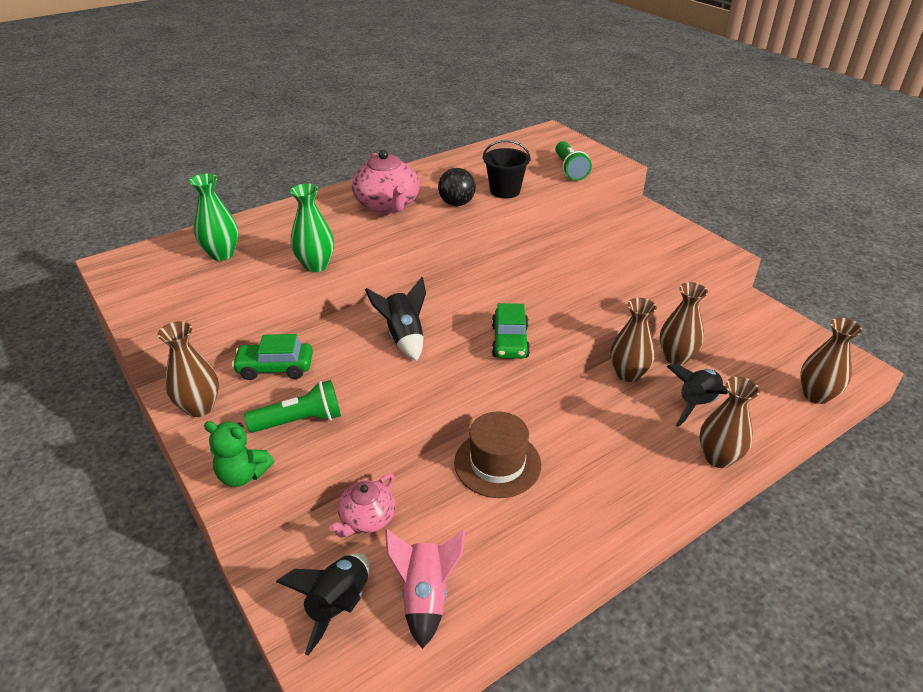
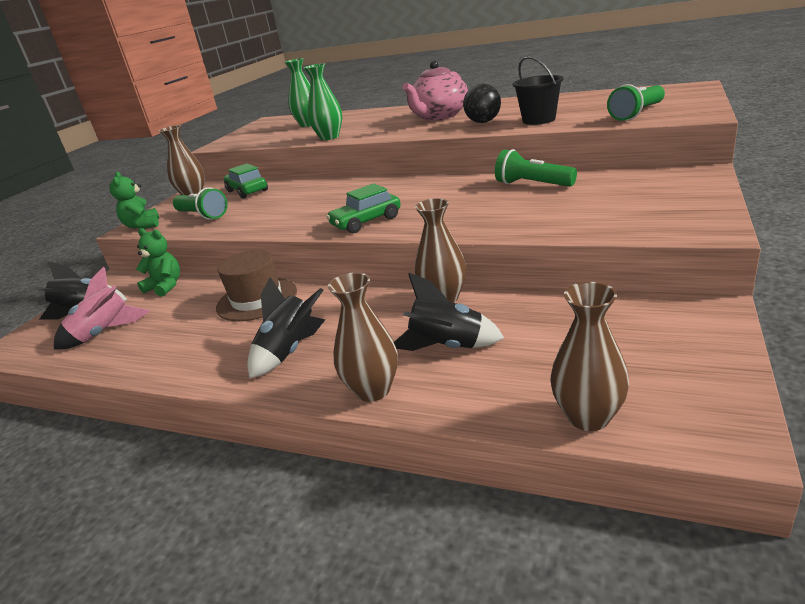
camera: 60 degrees right, 10 degrees down
pink teapot [329,473,396,538] -> green teddy bear [136,228,180,296]
black rocket [365,277,426,361] -> black rocket moved to [247,277,326,379]
brown vase [660,282,708,365] -> none
none -> green flashlight [495,149,577,187]

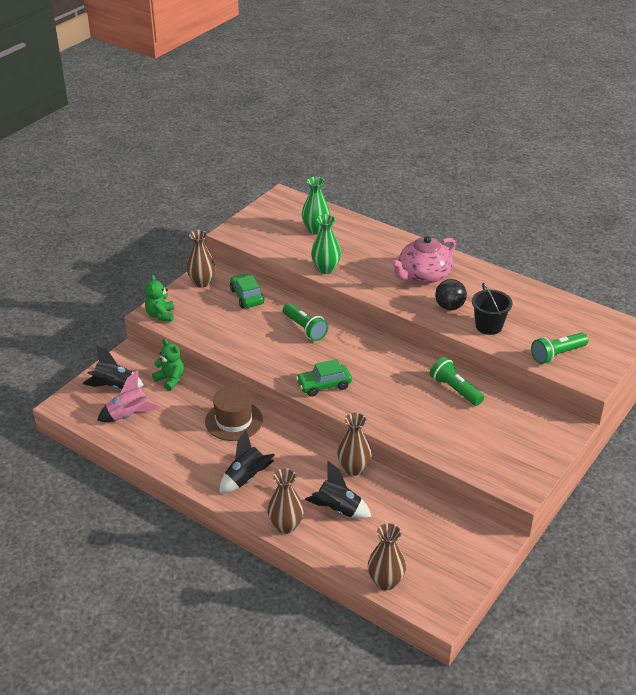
camera: 10 degrees right, 10 degrees up
green flashlight [173,187,228,220] -> green flashlight moved to [283,303,328,341]

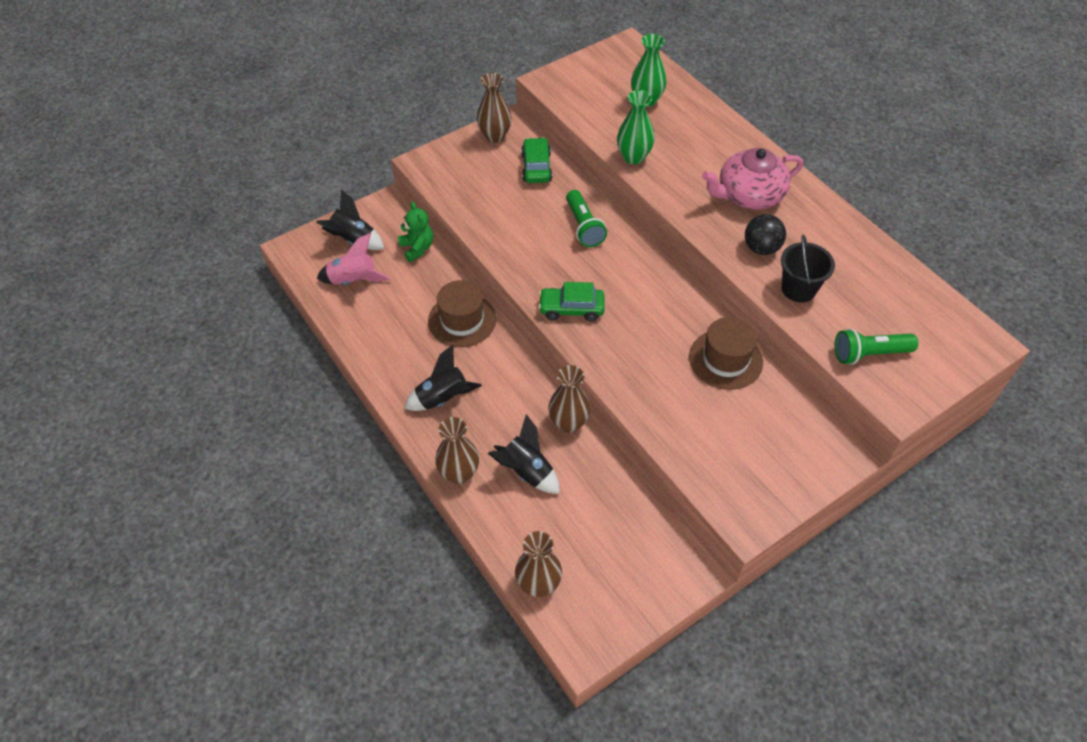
camera: 20 degrees right, 15 degrees up
green teddy bear [145,275,174,322] -> none
green flashlight [430,357,484,406] -> brown hat [689,317,763,390]

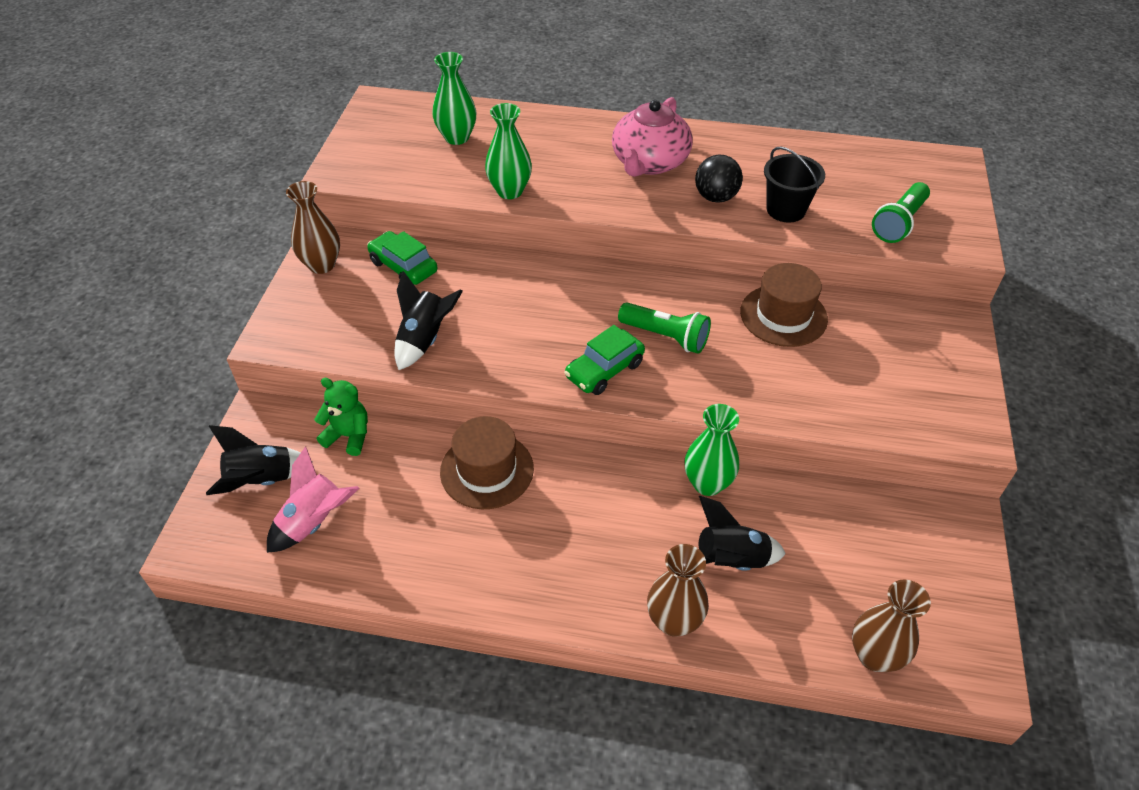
camera: 45 degrees left, 5 degrees down
black rocket [404,345,482,411] -> black rocket moved to [394,271,463,370]
brown vase [548,365,591,433] -> green vase [684,404,739,496]
green flashlight [566,190,607,247] -> green flashlight moved to [618,302,711,354]

